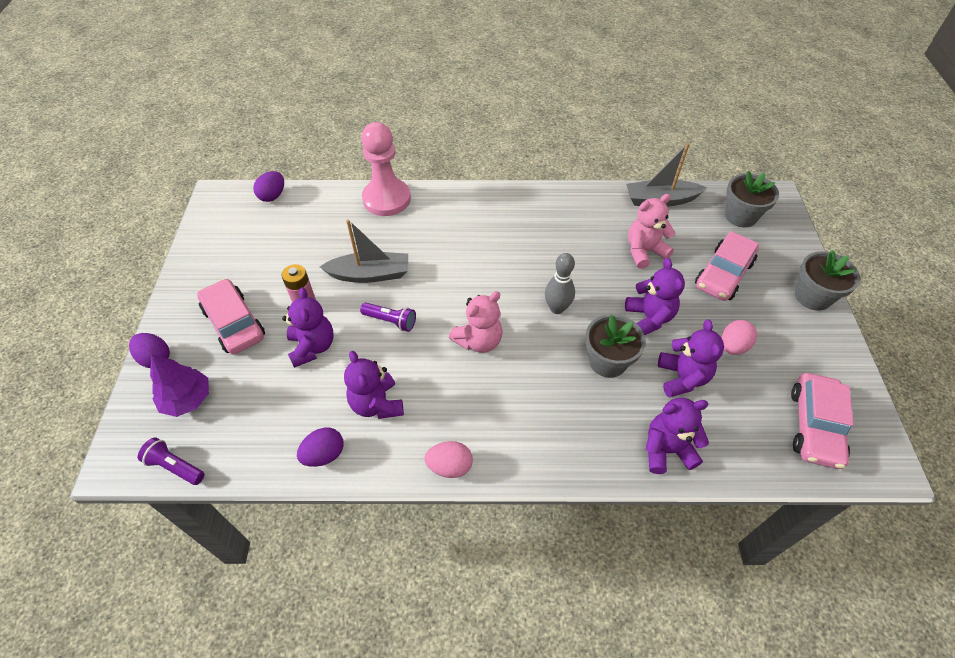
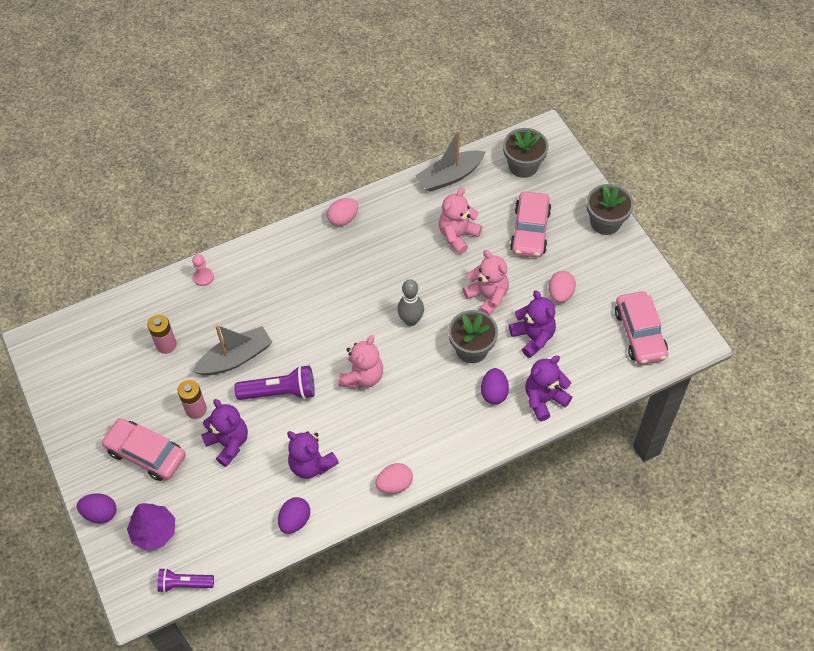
camera: 25 degrees left, 5 degrees up
purple egg [253,171,284,202] -> purple egg moved to [481,368,509,404]
purple flashlight [360,303,416,332] -> purple flashlight [234,365,315,400], size x1.54
pink pawn [361,122,411,216] -> pink pawn [192,254,214,286], size x0.42
purple teddy bear [625,258,685,335] -> pink teddy bear [463,250,509,315]
none -> pink battery [147,314,177,354]
none -> pink egg [327,198,358,226]

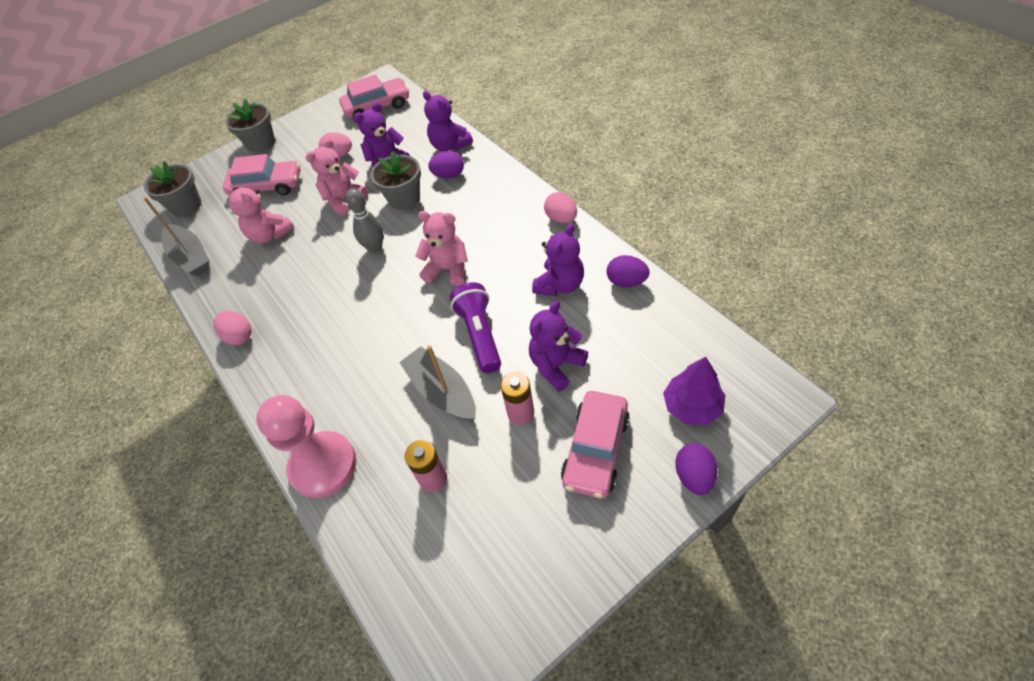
camera: 95 degrees left, 5 degrees down
purple flashlight [157,568,214,593] -> none
pink pawn [192,254,214,286] -> pink pawn [256,395,357,498], size x2.38

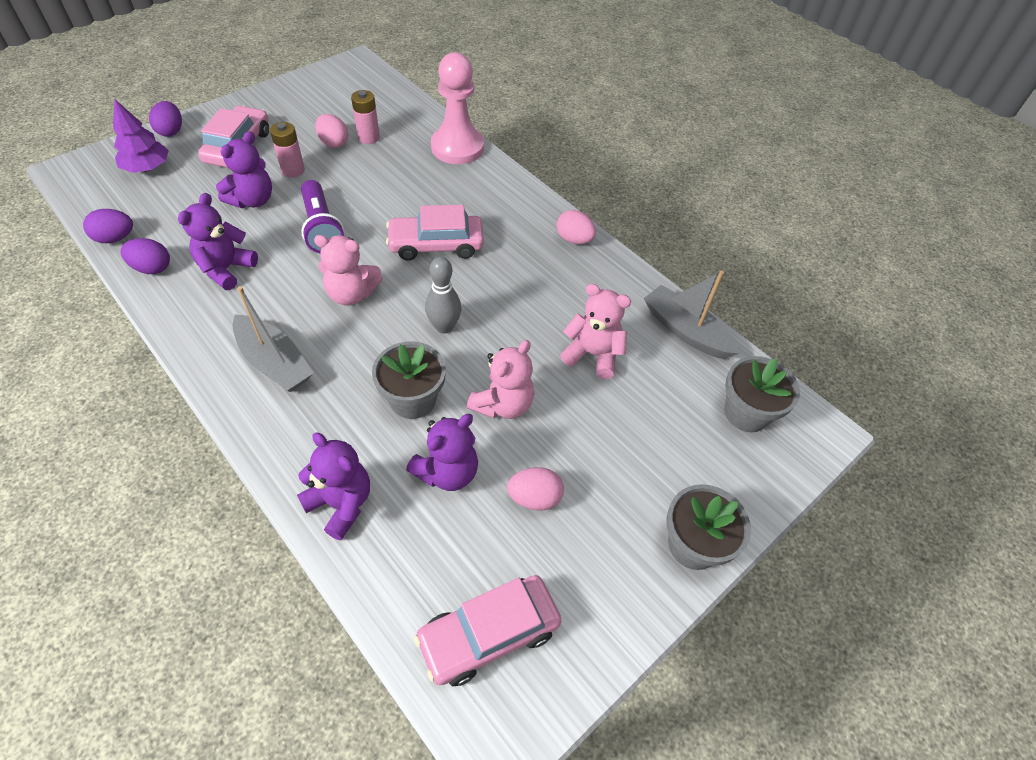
camera: 165 degrees right, 0 degrees up
pink car [223,154,301,195] -> pink car moved to [386,205,484,261]
grey boat [399,346,476,421] -> grey boat moved to [233,286,314,392]
purple egg [428,151,464,179] -> purple egg moved to [83,209,133,243]
pink egg [544,192,577,224] -> pink egg moved to [315,114,348,148]

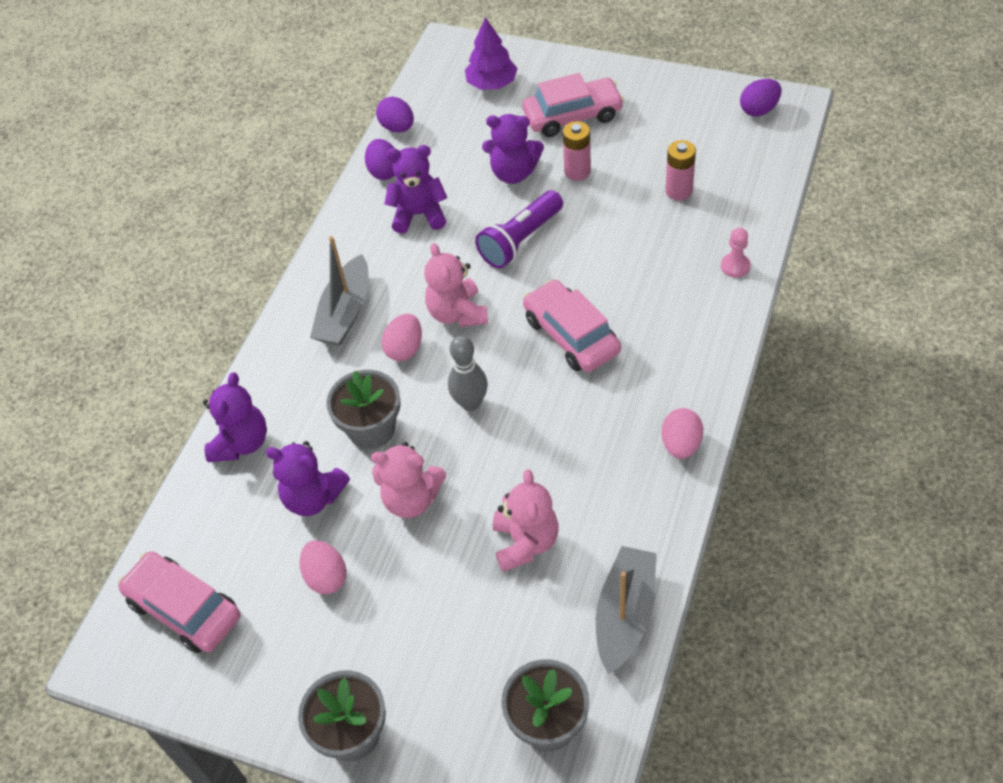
camera: 70 degrees right, 0 degrees up
purple egg [149,101,182,137] -> purple egg moved to [740,79,782,117]
pink egg [315,114,348,148] -> pink egg moved to [381,314,422,361]
pink pawn [431,52,484,164] -> pink pawn [721,228,750,278], size x0.42

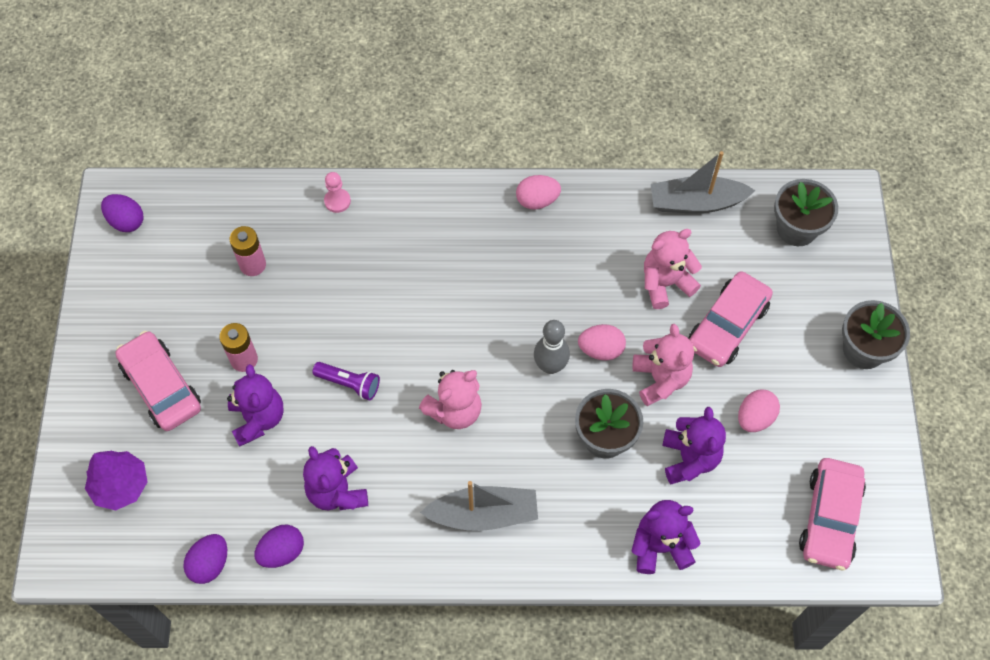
camera: 115 degrees left, 10 degrees up
pink egg [381,314,422,361] -> pink egg moved to [578,324,626,361]
purple flashlight [475,190,563,268] -> purple flashlight [313,362,380,401], size x0.65
pink car [523,279,621,372] -> pink car moved to [688,271,773,367]

